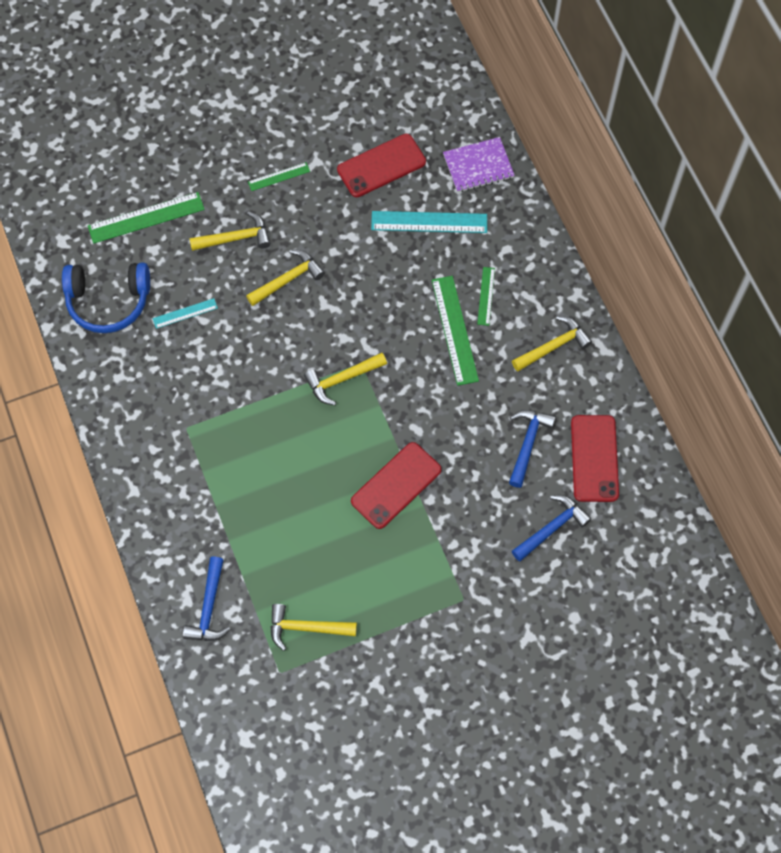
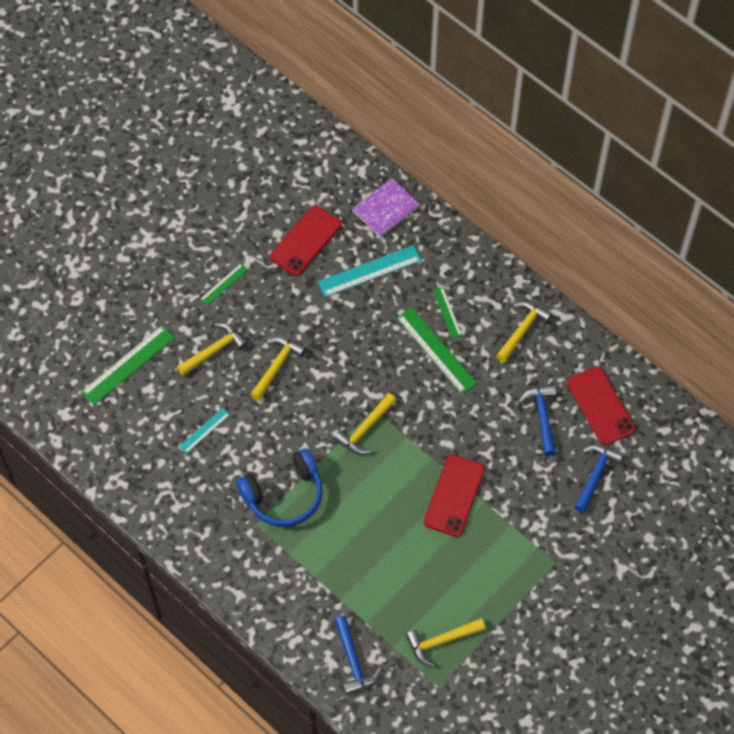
camera: 25 degrees left, 5 degrees down
blue headphones [62,263,150,333] -> blue headphones moved to [236,448,323,527]

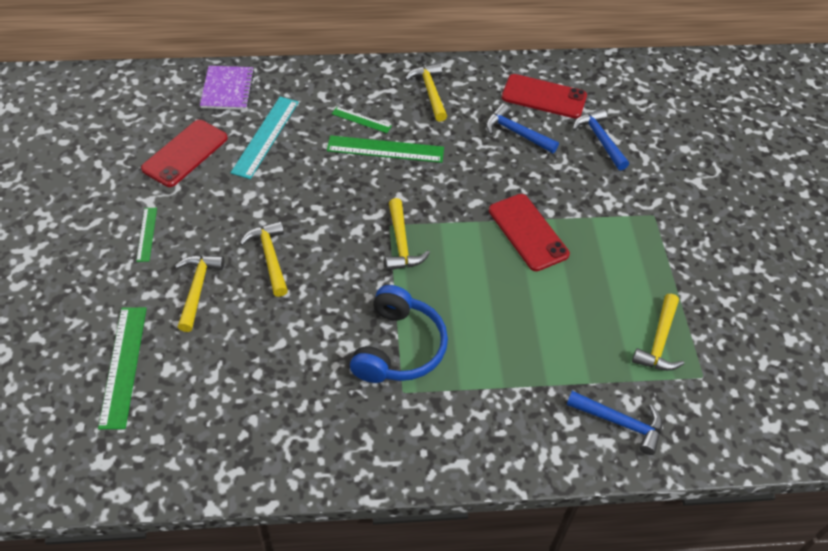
camera: 50 degrees left, 10 degrees down
turquoise ruler [179,408,230,454] -> none
red phone [270,205,342,276] -> red phone turned 45 degrees clockwise [141,120,228,187]

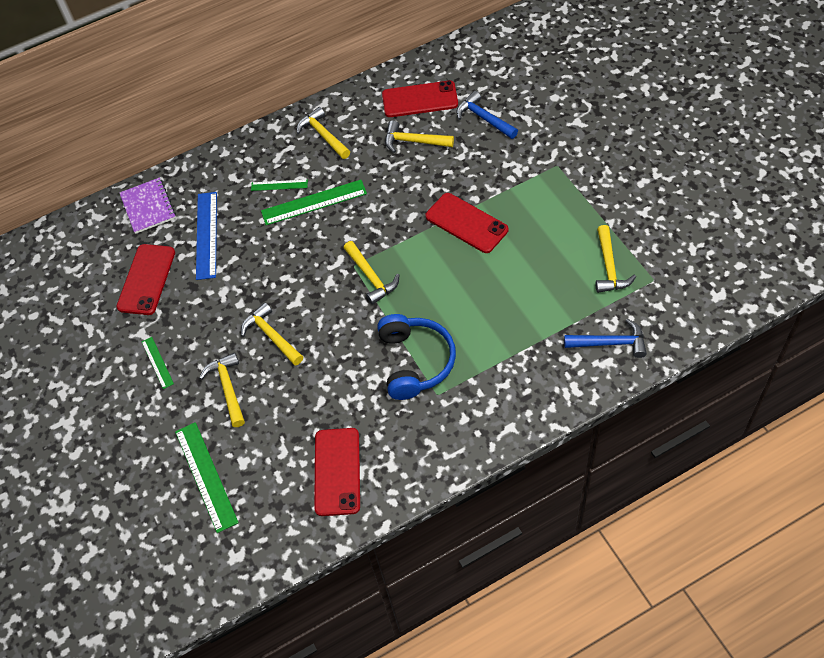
camera: 15 degrees left, 5 degrees up
turquoise ruler [231,97,299,179] -> blue ruler [196,192,217,280]
blue hammer [486,103,559,153] -> yellow hammer [385,120,454,153]
none -> red phone [314,428,360,516]

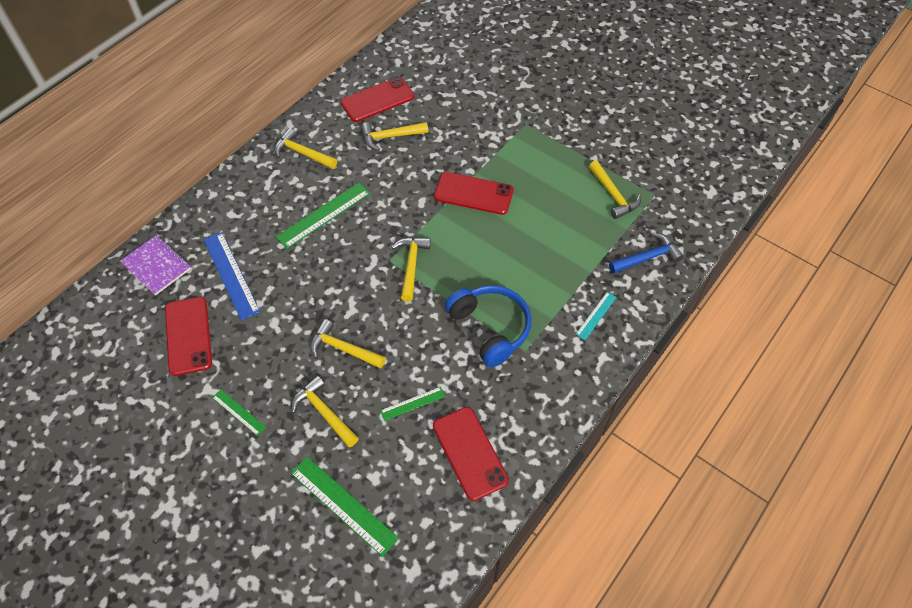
camera: 30 degrees left, 0 degrees up
green ruler [251,179,308,191] -> green ruler moved to [380,387,445,421]
yellow hammer [344,241,399,305] -> yellow hammer turned 120 degrees counterclockwise [391,238,431,301]
blue hammer [456,91,518,139] -> none
none -> turquoise ruler [575,292,617,340]

